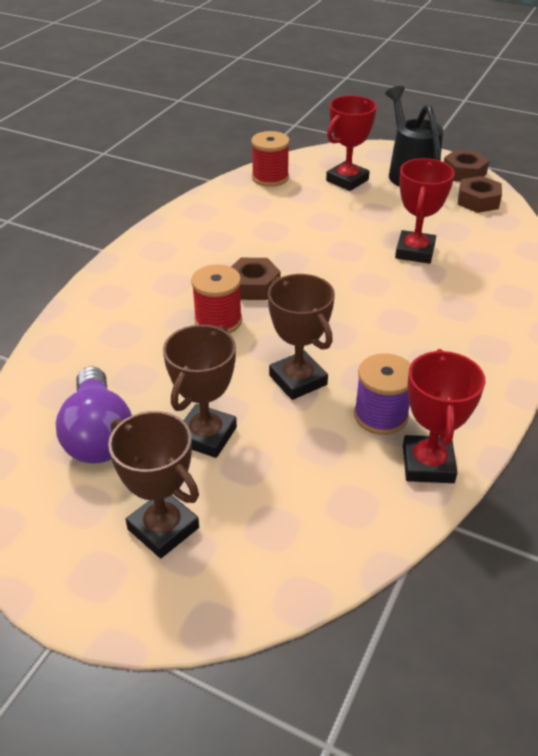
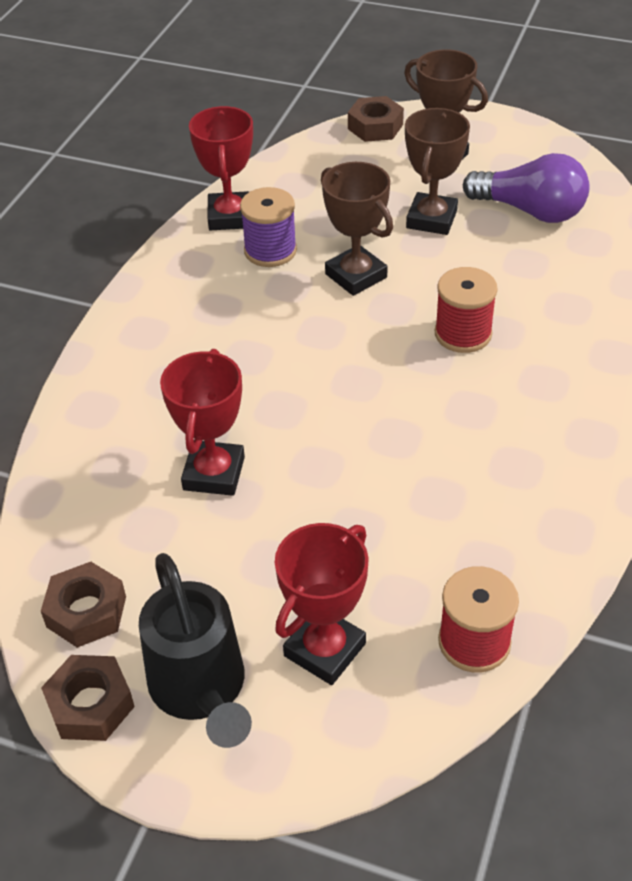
camera: 175 degrees right, 5 degrees up
purple light bulb [56,366,132,464] -> purple light bulb turned 135 degrees clockwise [463,153,590,223]
brown nut [231,258,281,300] -> brown nut moved to [348,96,404,142]

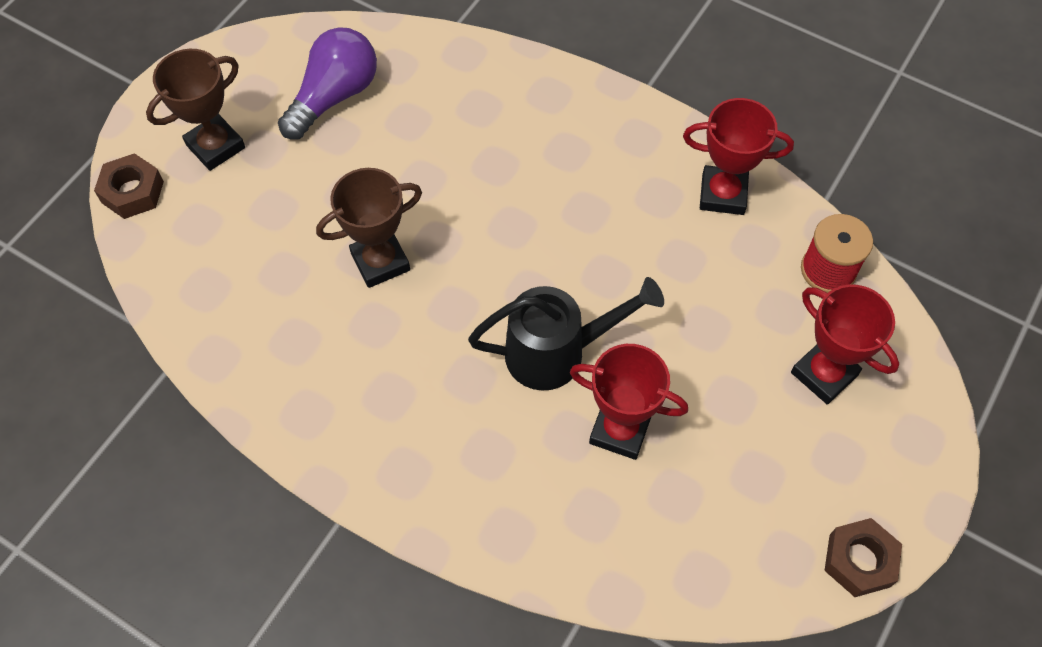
camera: 80 degrees left, 15 degrees up
brown nut [41,562,126,648] -> none
black watering can [139,553,252,748] -> black watering can moved to [468,277,664,391]
red trophy [189,106,253,231] -> red trophy moved to [683,98,794,215]
purple spool [240,187,297,267] -> none
brown trophy [405,108,470,235] -> none
red spool [435,267,498,353] -> none

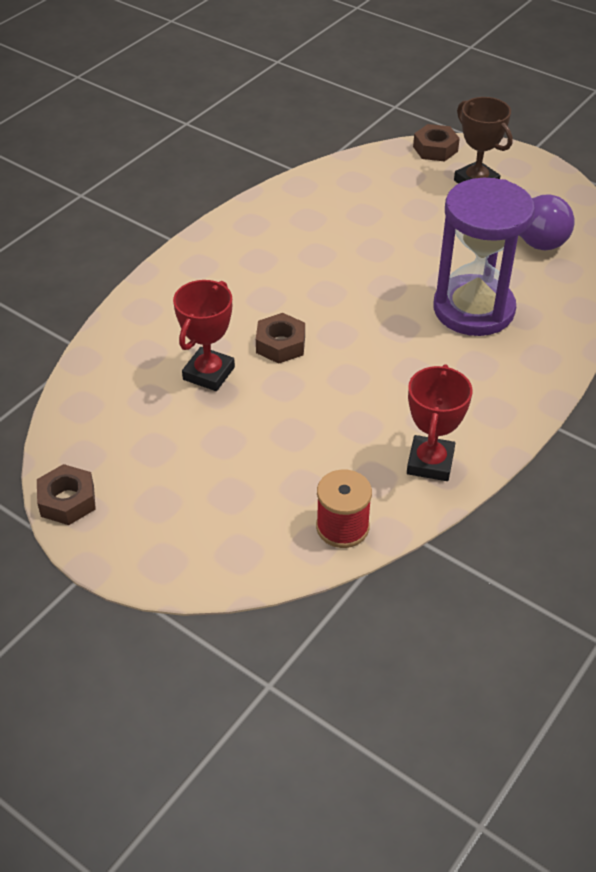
camera: 95 degrees right, 15 degrees down
brown trophy [316,168,422,288] -> none
black watering can [468,277,664,391] -> brown nut [256,313,305,364]
red trophy [791,284,899,404] -> none
none -> purple hourglass [434,178,535,336]

